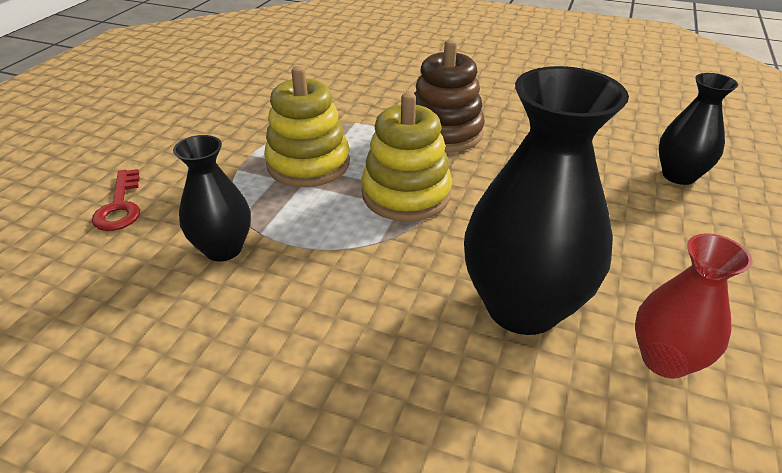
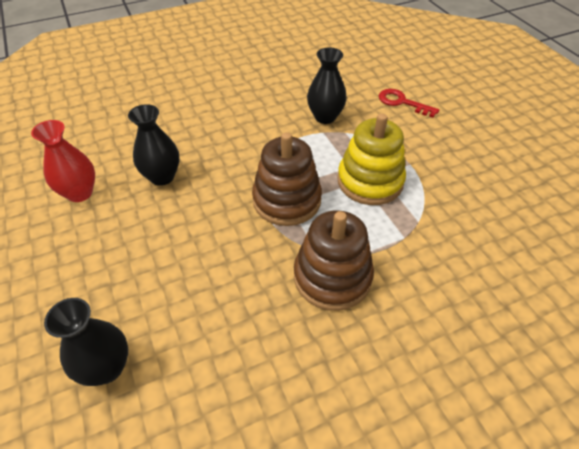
camera: 135 degrees right, 10 degrees up
yellow stacking toy [361,92,452,222] -> brown stacking toy [252,132,322,226]
black vase [464,66,629,335] -> black vase [128,104,179,186], size x0.56

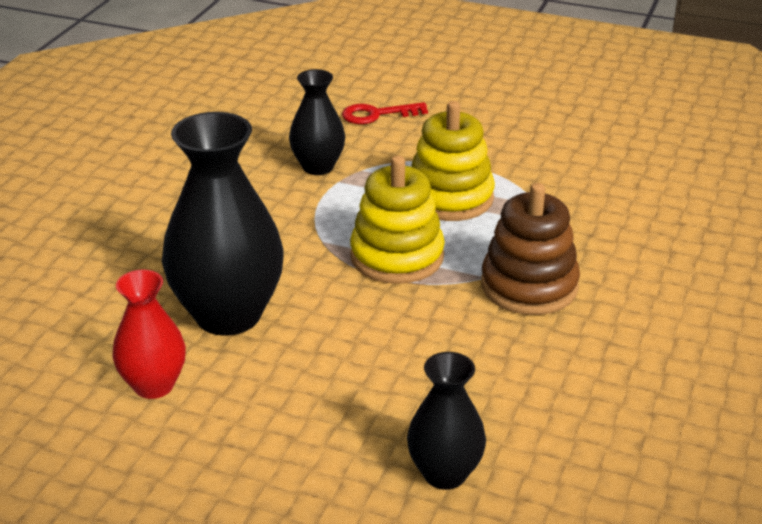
camera: 45 degrees left, 15 degrees down
black vase [128,104,179,186] -> black vase [162,112,284,336], size x1.77
brown stacking toy [252,132,322,226] -> yellow stacking toy [350,156,445,284]

